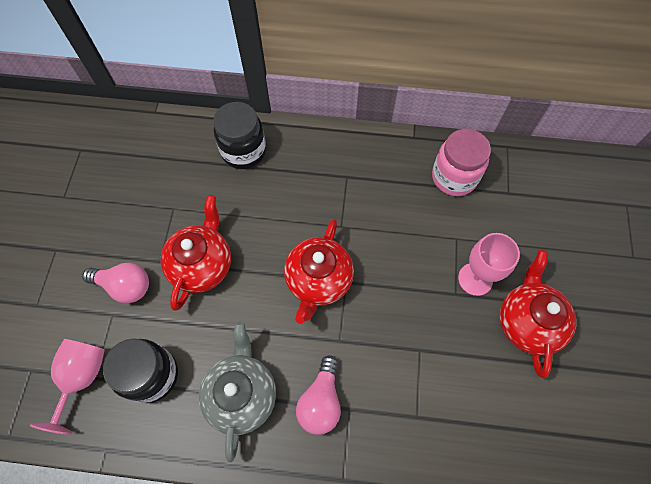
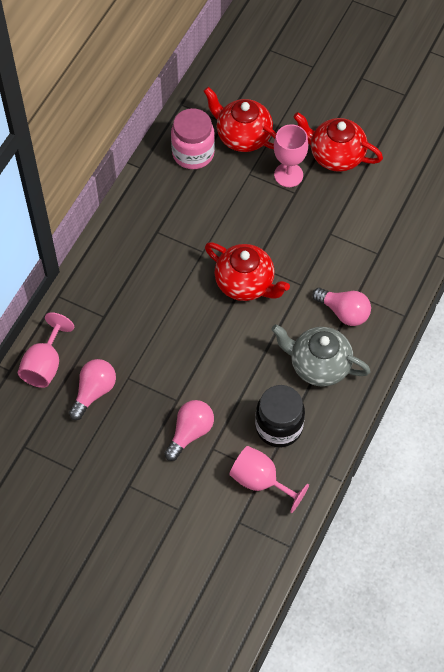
camera: 70 degrees left, 5 degrees down
red teapot [160,195,231,311] -> red teapot moved to [203,87,277,152]
black jar [213,102,266,169] -> none
none -> pink goblet [18,312,74,388]
none -> pink light bulb [69,359,116,420]

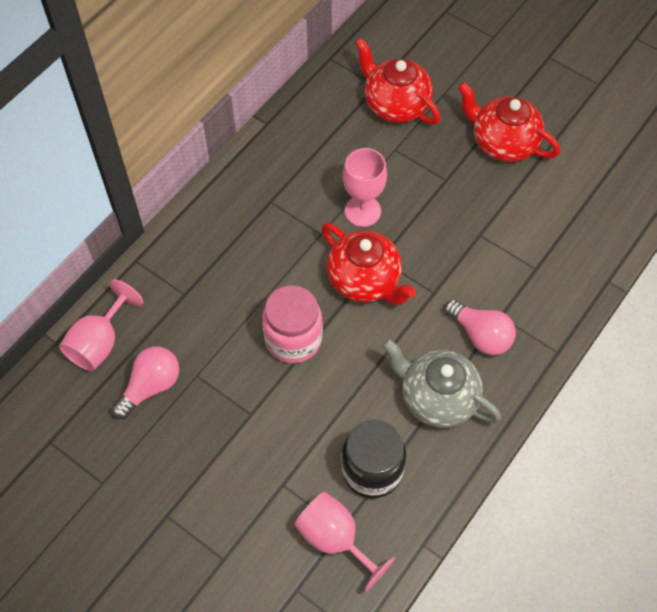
camera: 10 degrees right, 0 degrees up
pink light bulb [164,400,214,461] -> none
pink jar [171,108,215,169] -> pink jar moved to [262,285,323,363]
pink goblet [274,124,308,187] -> pink goblet moved to [343,148,387,227]

